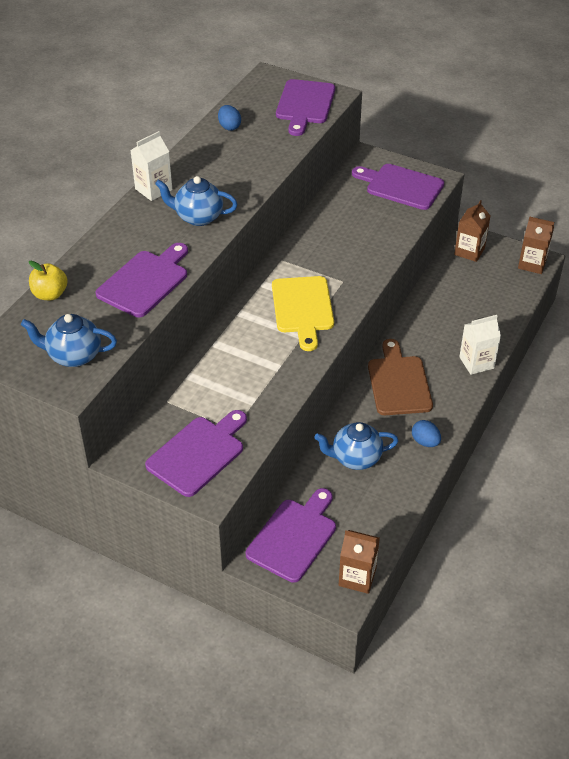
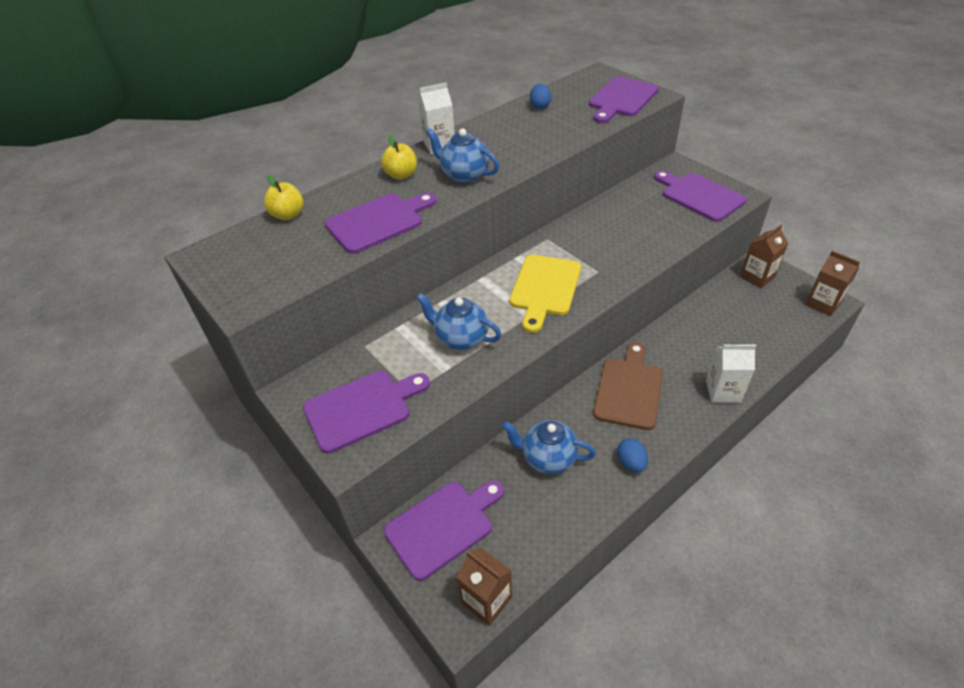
camera: 25 degrees right, 0 degrees up
blue teapot [21,314,117,367] -> blue teapot moved to [416,293,502,350]
none -> yellow apple [381,135,417,180]

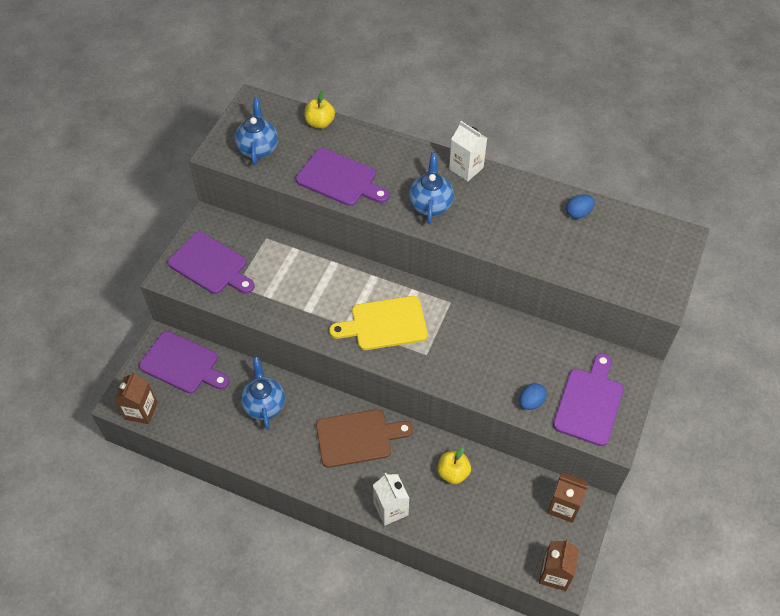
camera: 60 degrees right, 10 degrees up
yellow apple [381,135,417,180] -> yellow apple moved to [438,447,471,484]
blue teapot [416,293,502,350] -> blue teapot moved to [235,98,278,165]
purple cutting board [589,77,659,123] -> none
blue egg [617,438,648,472] -> blue egg moved to [519,383,547,410]

